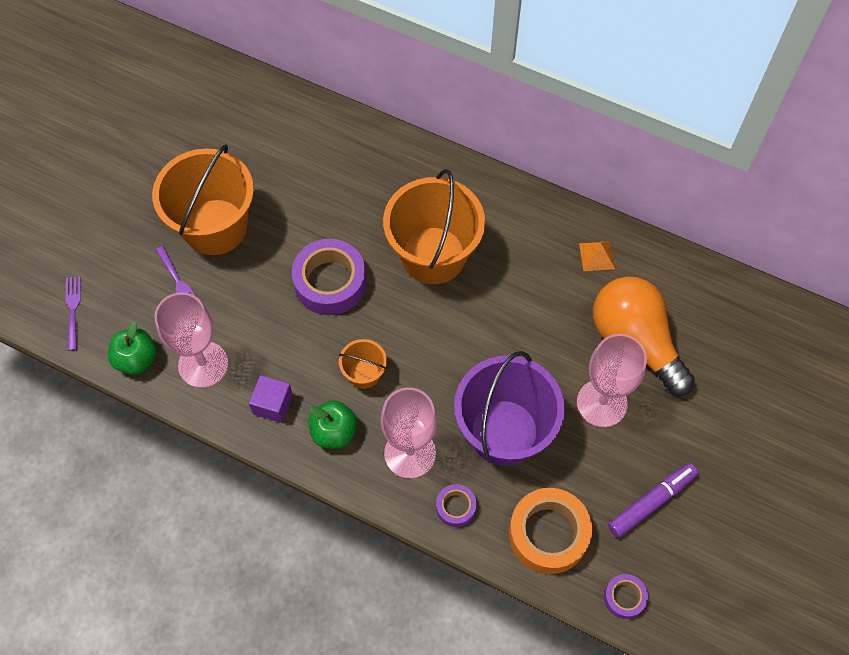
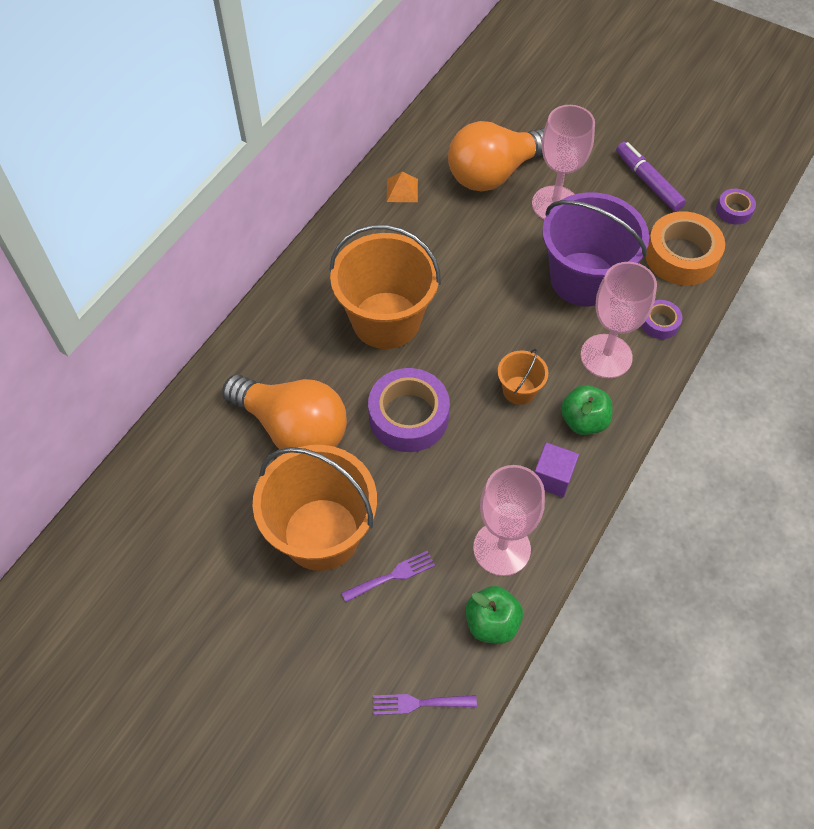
camera: 85 degrees left, 5 degrees down
none -> orange light bulb [222,374,347,449]

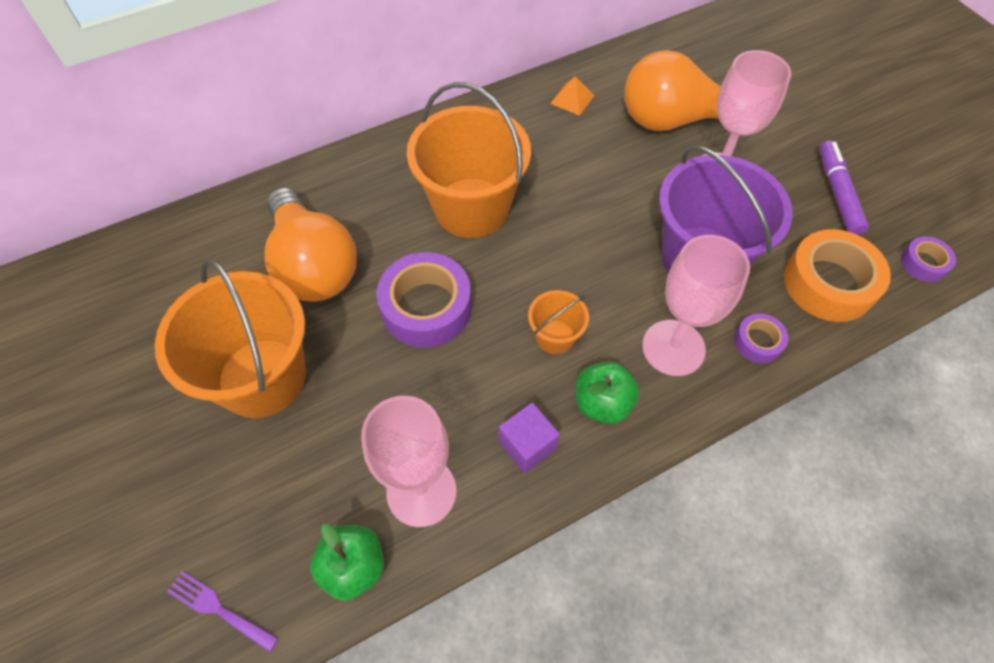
camera: 30 degrees right, 0 degrees up
purple fork [342,550,435,602] -> none

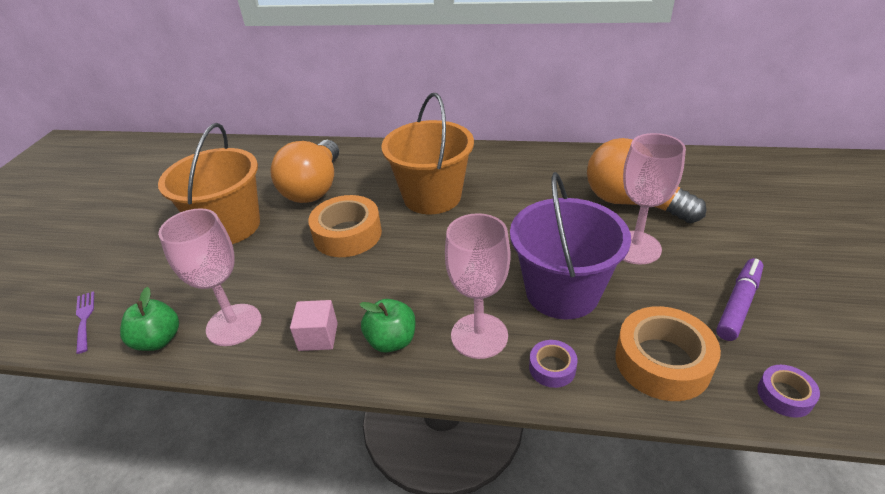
camera: 40 degrees right, 20 degrees down
purple tape [377,252,472,348] -> orange tape [308,195,382,257]
purple cube [499,403,560,473] -> pink cube [290,300,338,351]
orange bucket [528,290,589,354] -> none
orange pyramid [550,76,595,116] -> none

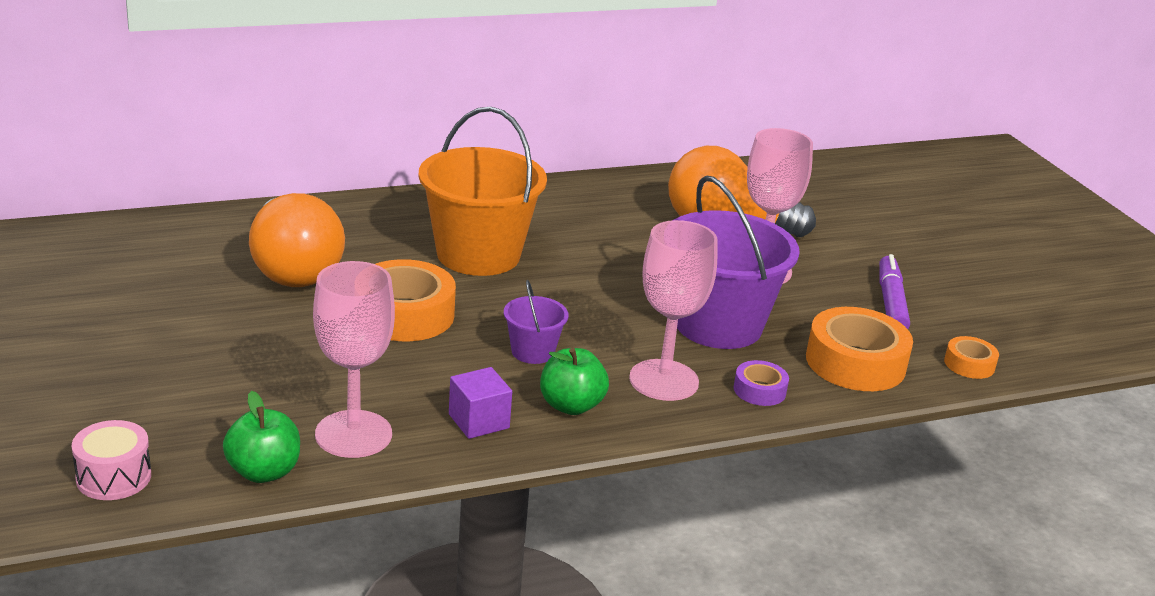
camera: 35 degrees left, 10 degrees down
purple fork [76,291,94,354] -> pink drum [72,420,151,500]
orange bucket [158,123,260,244] -> none
pink cube [290,300,338,351] -> purple cube [449,367,512,439]
purple tape [757,365,820,418] -> orange tape [944,336,999,379]
none -> purple bucket [504,280,569,364]

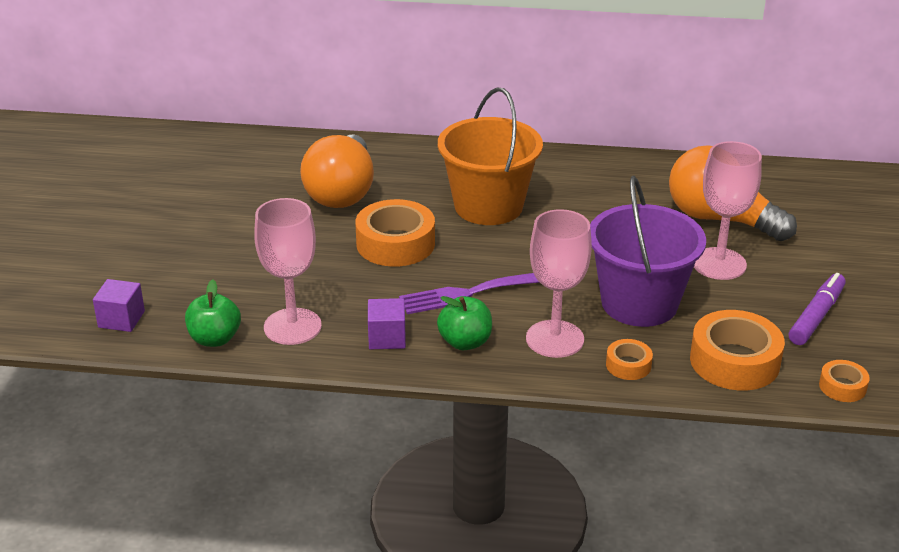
camera: 30 degrees right, 5 degrees up
pink drum [72,420,151,500] -> purple cube [93,279,145,332]
purple bucket [504,280,569,364] -> purple fork [399,273,540,314]
purple tape [734,360,789,406] -> orange tape [606,339,653,380]

